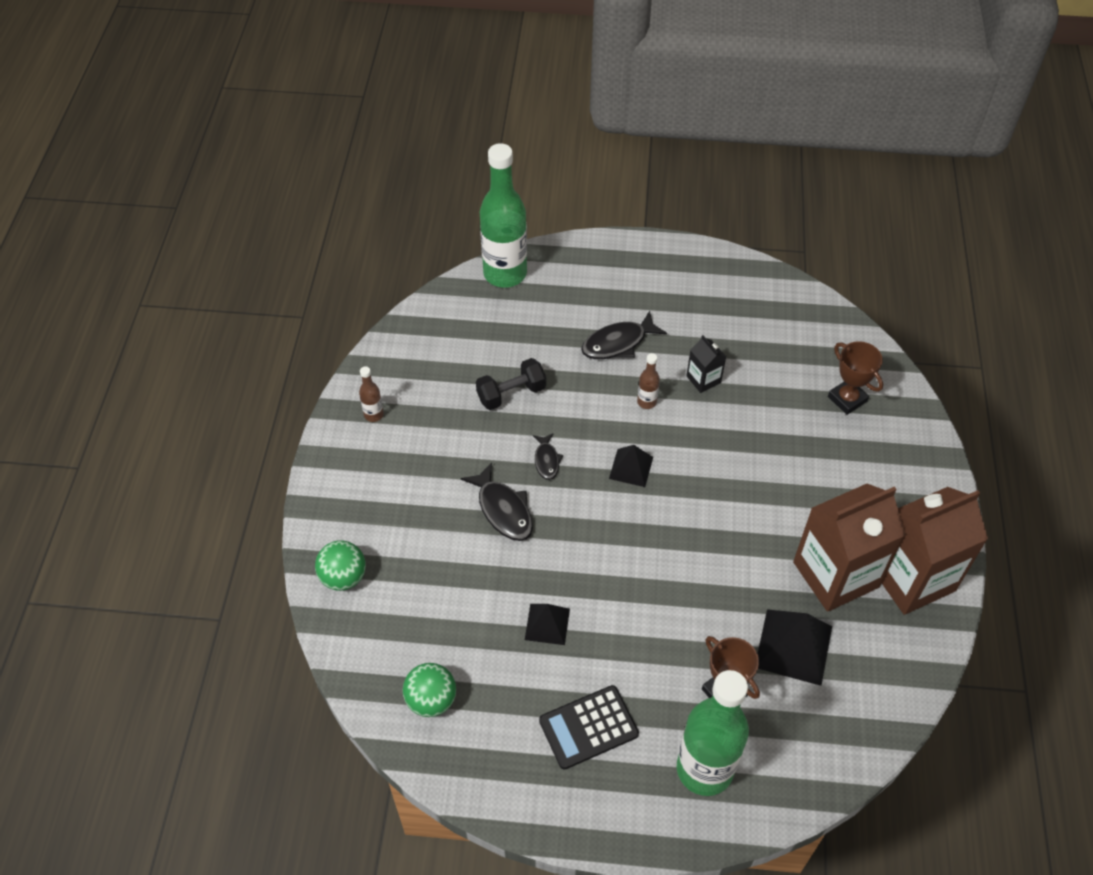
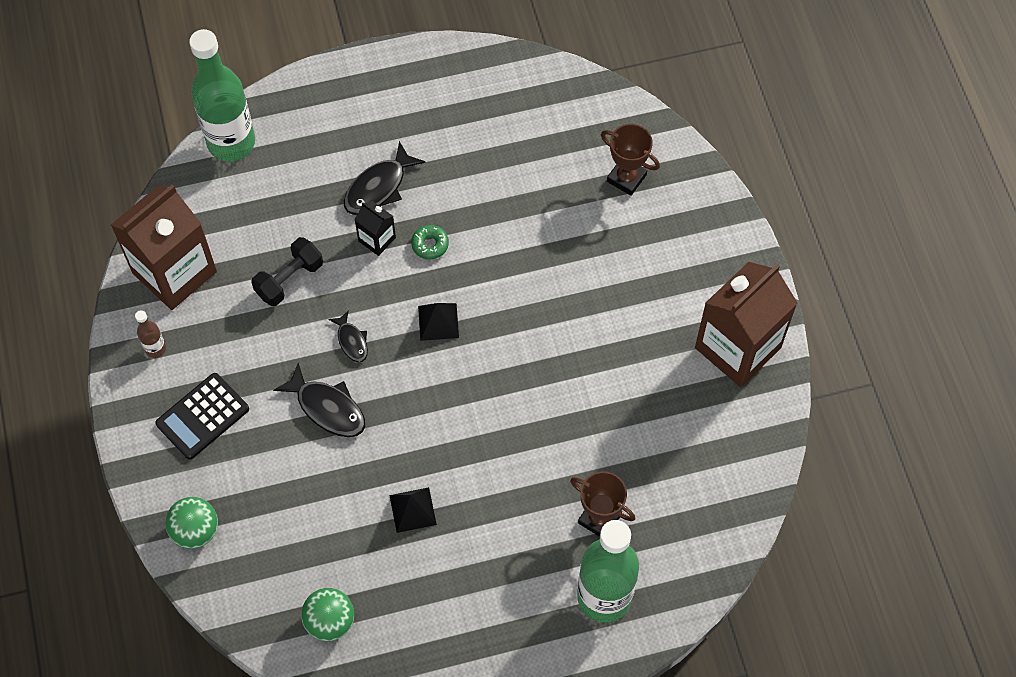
camera: 20 degrees left, 10 degrees up
black calculator [539,685,639,770] -> black calculator moved to [155,373,249,459]
brown bottle [637,353,660,409] -> green donut [411,225,449,259]
black carton [686,335,726,393] -> black carton moved to [355,201,396,256]
black pyramid [758,609,832,686] -> none
brown carton [793,484,906,612] -> brown carton moved to [111,184,217,310]

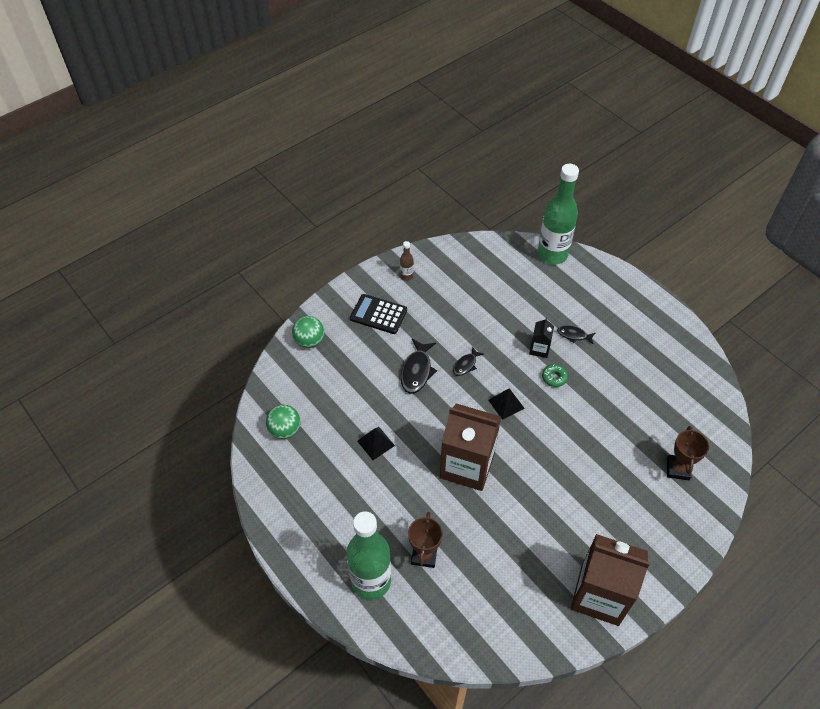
camera: 65 degrees right, 10 degrees down
brown carton [111,184,217,310] -> brown carton moved to [440,403,501,491]
black dumbbell [251,237,323,306] -> none
black fish [344,141,426,215] -> black fish [557,326,595,344], size x0.59

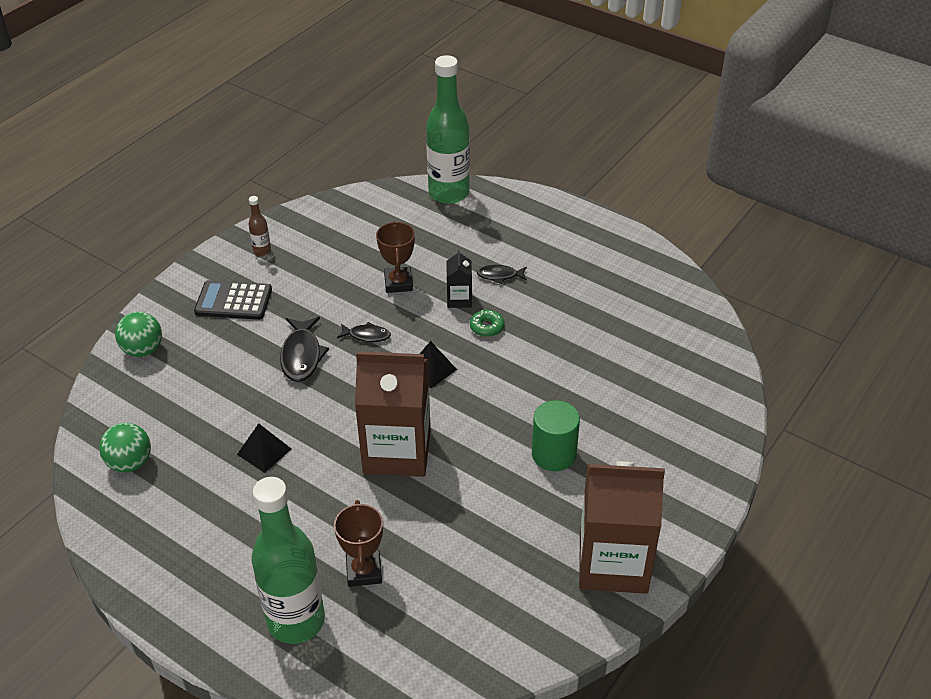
camera: 15 degrees left, 10 degrees down
black fish [453,346,484,376] -> black fish turned 105 degrees counterclockwise [337,322,391,342]
brown trophy [667,426,709,480] -> brown trophy moved to [376,221,415,293]
none -> green cylinder [532,400,580,471]

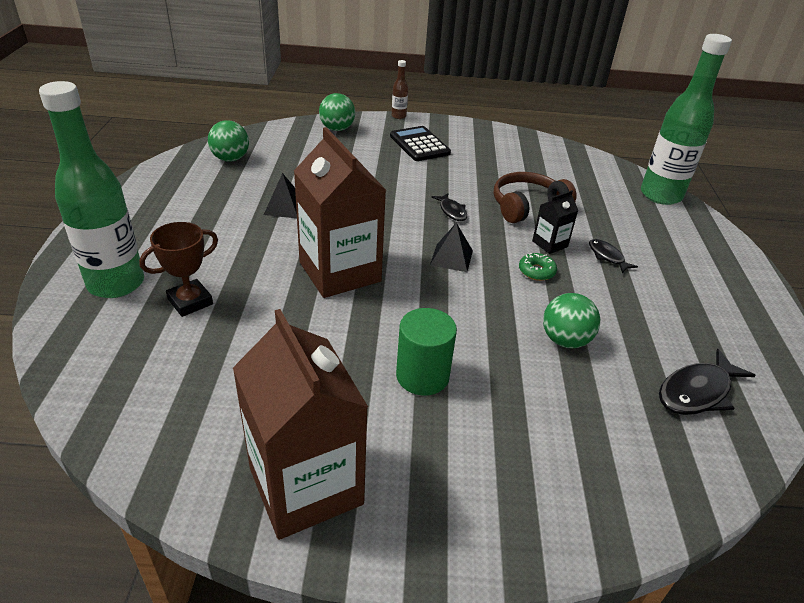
camera: 55 degrees right, 5 degrees down
brown bottle [248,196,271,256] -> brown bottle moved to [392,60,408,119]
black fish [280,317,329,382] -> black fish moved to [659,349,756,415]
brown trophy [376,221,415,293] -> brown headphones [494,172,577,223]
none -> green ball [543,293,600,348]

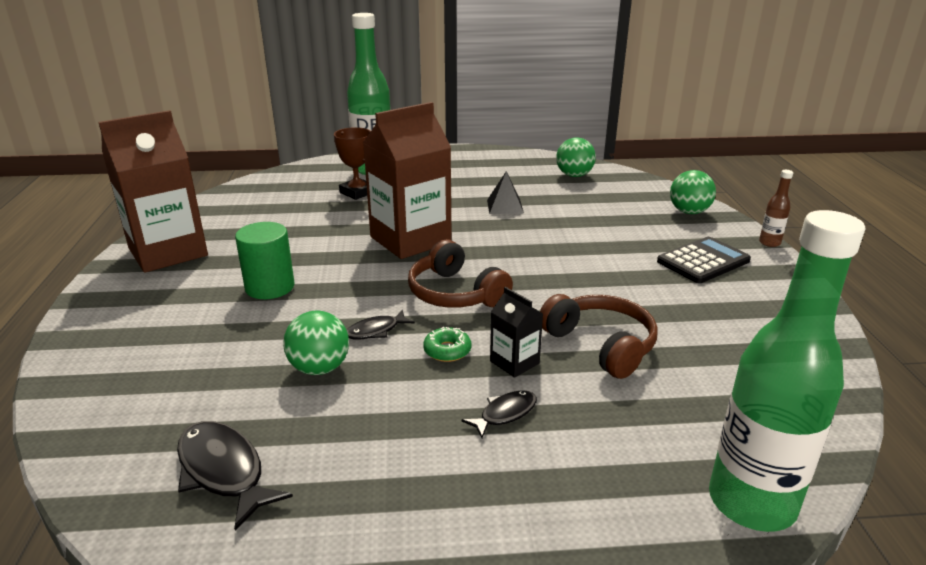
camera: 85 degrees right, 10 degrees down
black pyramid [430,223,473,272] -> brown headphones [408,239,513,308]
black fish [431,193,467,221] -> black fish moved to [347,310,415,340]

